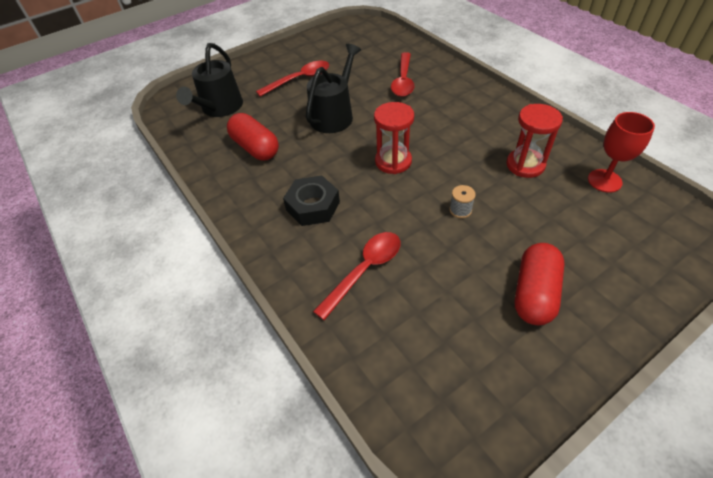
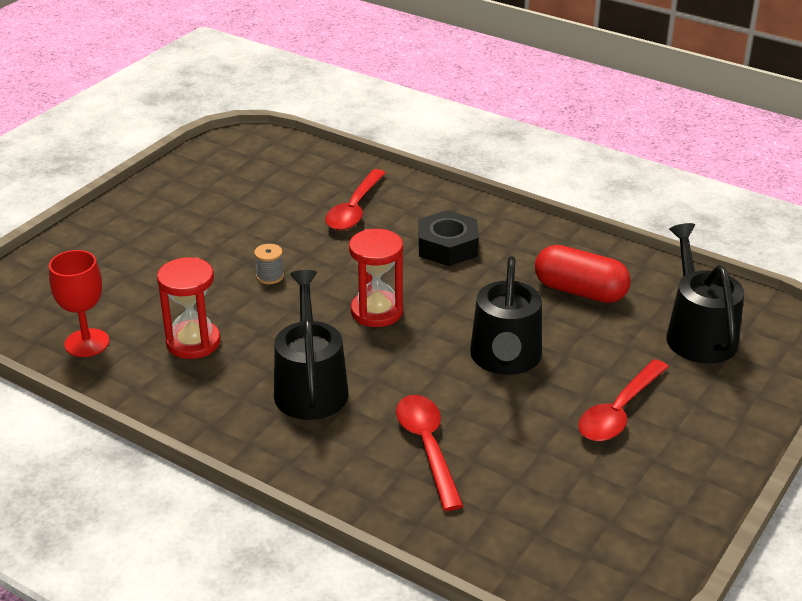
camera: 155 degrees right, 15 degrees down
red capsule [515,243,564,325] -> none
none -> black watering can [274,270,349,420]

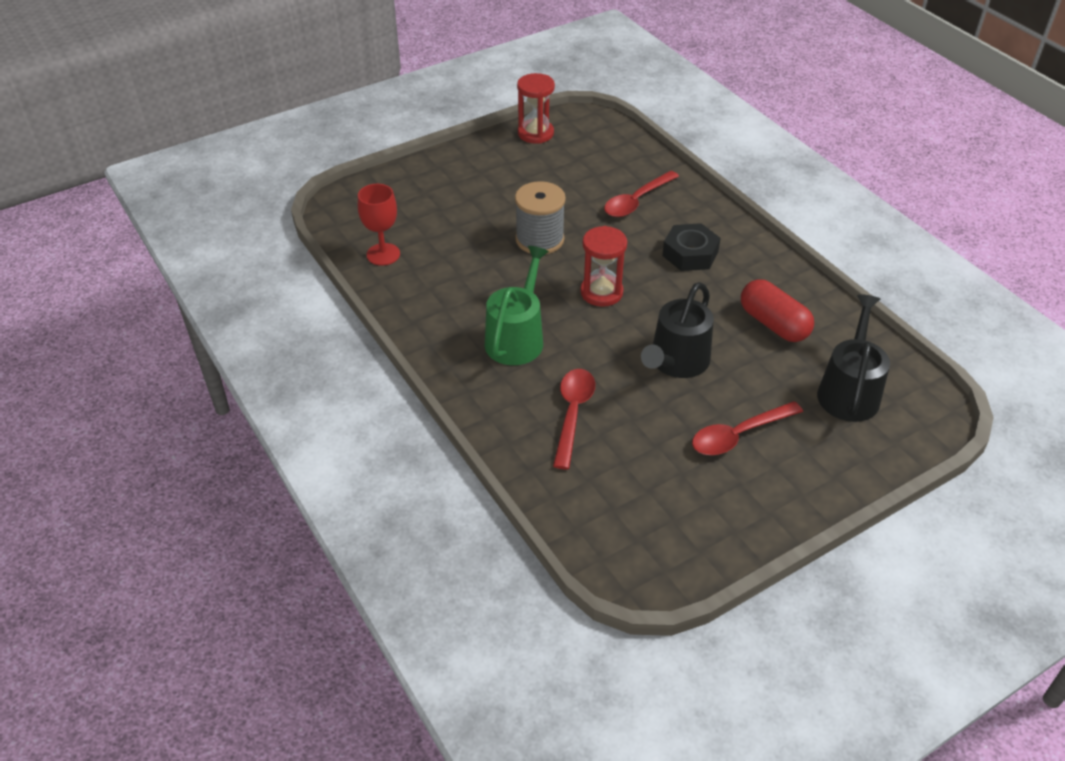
camera: 25 degrees right, 10 degrees up
red hourglass [157,257,221,359] -> red hourglass moved to [517,73,555,144]
grey spool [254,244,284,284] -> grey spool [515,181,566,254], size x2.19
black watering can [274,270,349,420] -> green watering can [485,246,549,365]

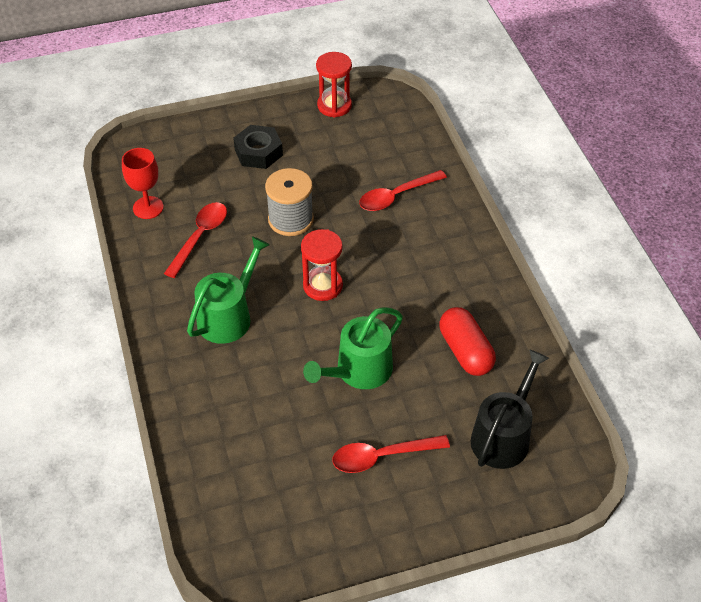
camera: 15 degrees right, 5 degrees up
red spoon [553,369,595,469] -> red spoon moved to [164,202,227,278]
black watering can [641,282,714,378] -> green watering can [303,307,403,389]
black nut [662,223,721,271] -> black nut moved to [233,125,283,169]

